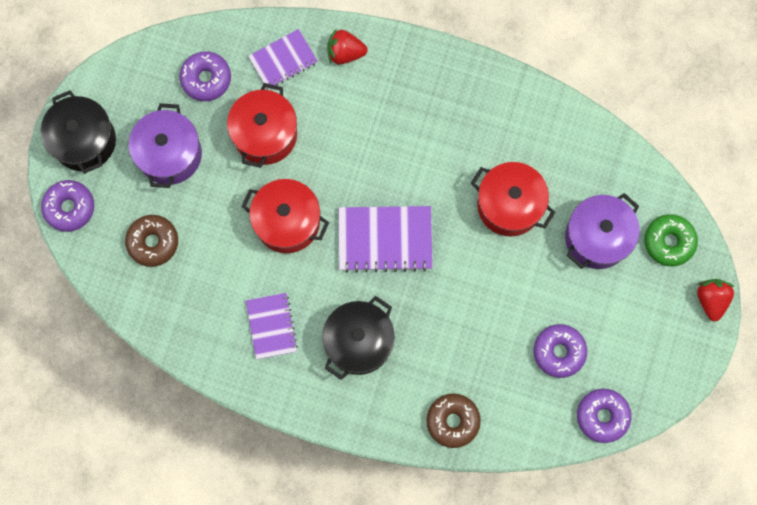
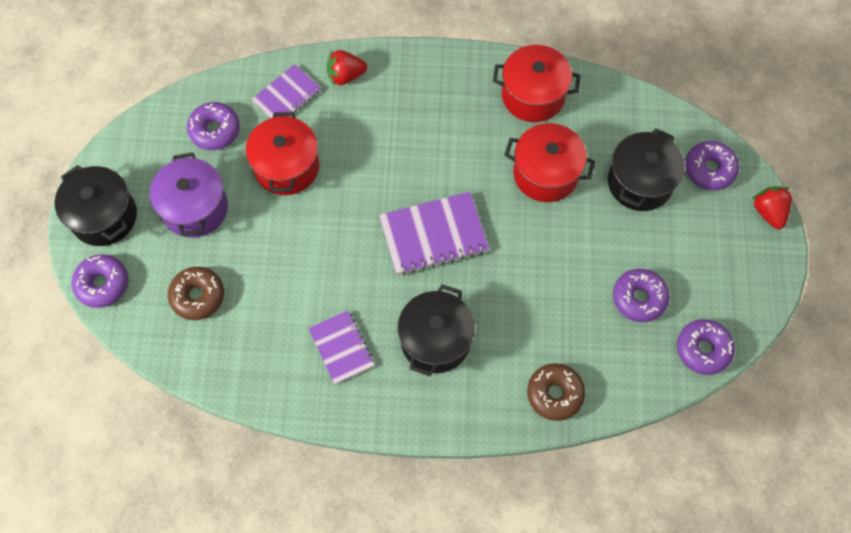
camera: 15 degrees left, 10 degrees down
red pot [241,179,329,253] -> red pot moved to [493,45,580,122]
purple pot [565,193,640,269] -> black pot [608,128,685,211]
green donut [645,214,698,266] -> purple donut [685,141,739,190]

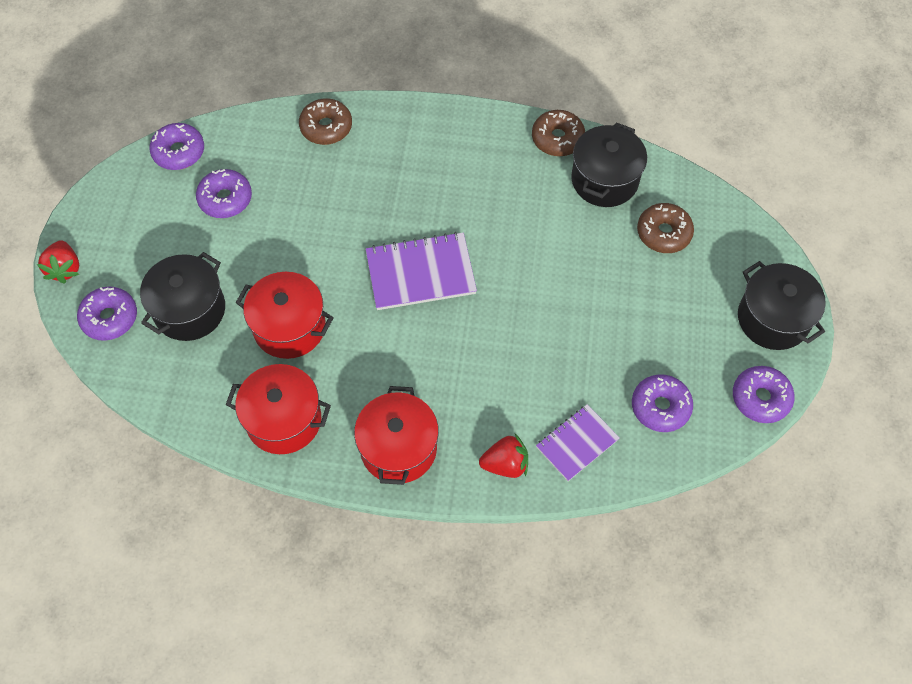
camera: 175 degrees left, 5 degrees down
purple donut [72,255,128,308] -> purple donut moved to [733,366,795,423]
purple pot [150,152,228,238] -> none
red pot [246,112,319,195] -> red pot moved to [354,386,439,485]
purple notebook [308,310,375,384] -> none
black pot [398,284,475,376] -> black pot moved to [571,123,647,207]
none -> brown donut [532,110,585,156]

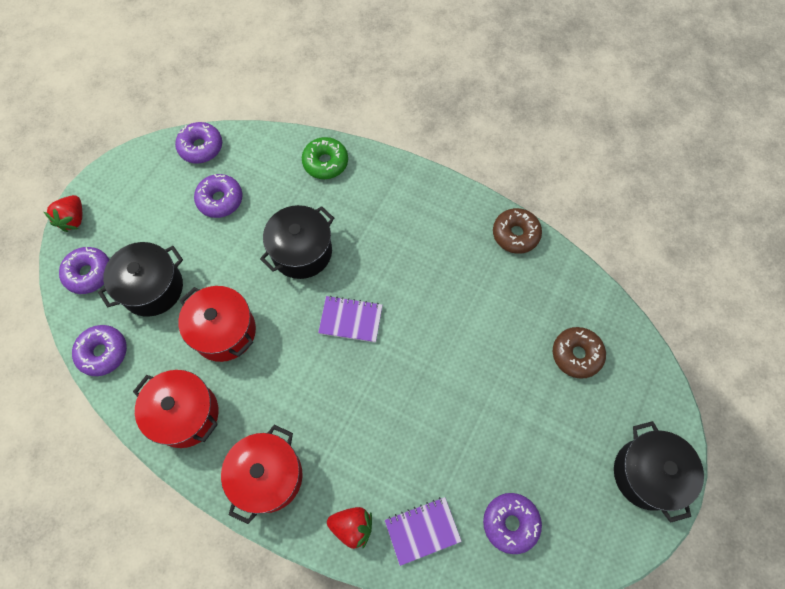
camera: 20 degrees right, 5 degrees up
brown donut [299,98,352,145] -> green donut [302,137,348,179]
purple notebook [366,232,477,310] -> purple notebook [318,296,382,343], size x0.64
black pot [571,123,647,207] -> black pot moved to [260,205,334,279]
purple donut [733,366,795,423] -> purple donut moved to [72,325,127,376]

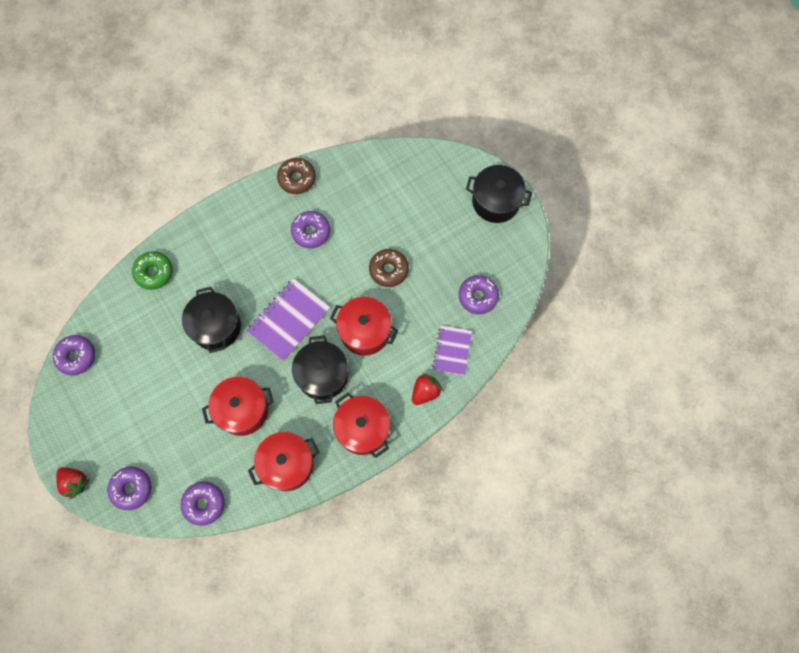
camera: 60 degrees left, 5 degrees up
black pot [98,242,183,317] -> black pot moved to [292,335,348,404]
purple donut [194,174,243,218] -> purple donut moved to [291,211,330,248]
purple notebook [318,296,382,343] -> purple notebook [246,278,330,361], size x1.56
brown donut [553,327,606,379] -> brown donut moved to [369,249,409,287]
none -> red pot [330,297,398,356]

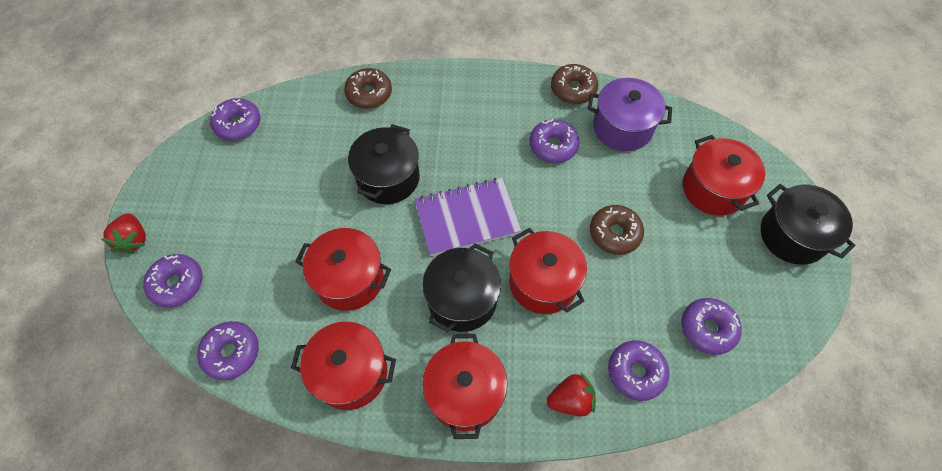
camera: 35 degrees right, 10 degrees down
green donut [132,251,173,290] -> brown donut [344,68,392,109]
purple notebook [433,326,472,375] -> purple donut [608,340,669,401]
none -> purple pot [588,77,672,151]
none -> red pot [683,135,765,216]

